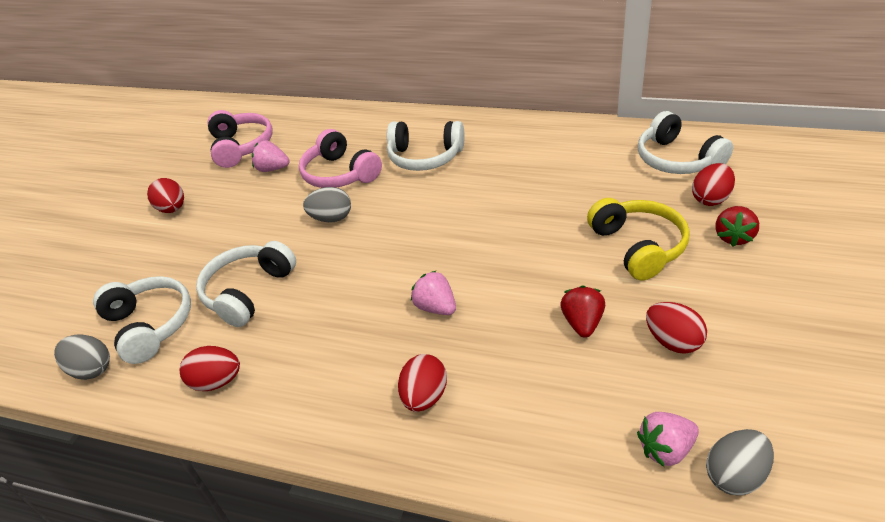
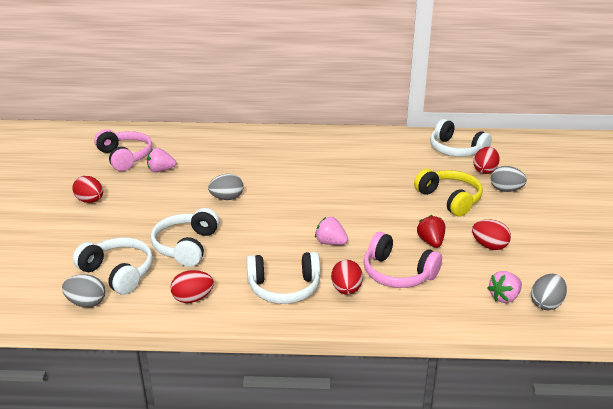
camera: 20 degrees left, 10 degrees down
pink headphones [299,129,382,188] -> pink headphones moved to [363,232,442,288]
white headphones [387,121,465,171] -> white headphones moved to [246,252,321,304]
red strawberry [715,206,759,246] -> grey egg [491,166,527,192]

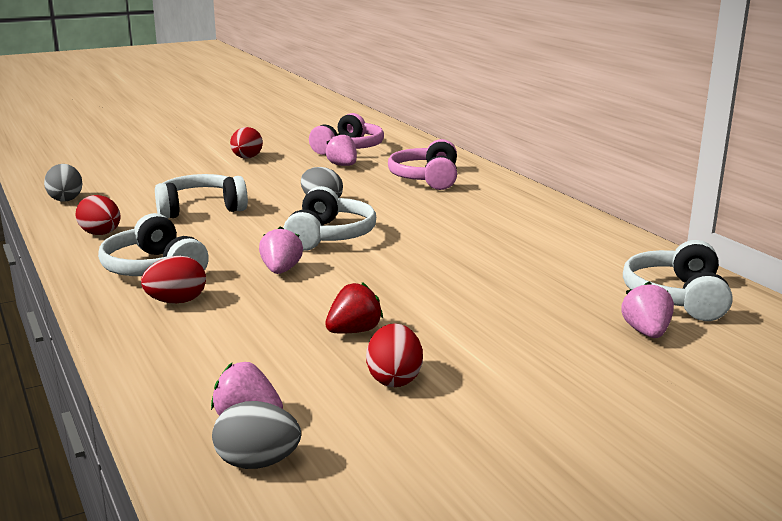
camera: 60 degrees right, 10 degrees down
white headphones [73,237,153,295] -> white headphones moved to [284,186,376,251]
pink headphones [363,232,442,288] -> pink headphones moved to [388,139,457,190]
yellow headphones [414,169,483,217] -> none
red egg [473,147,500,174] -> pink strawberry [622,281,674,338]
grey egg [491,166,527,192] -> none

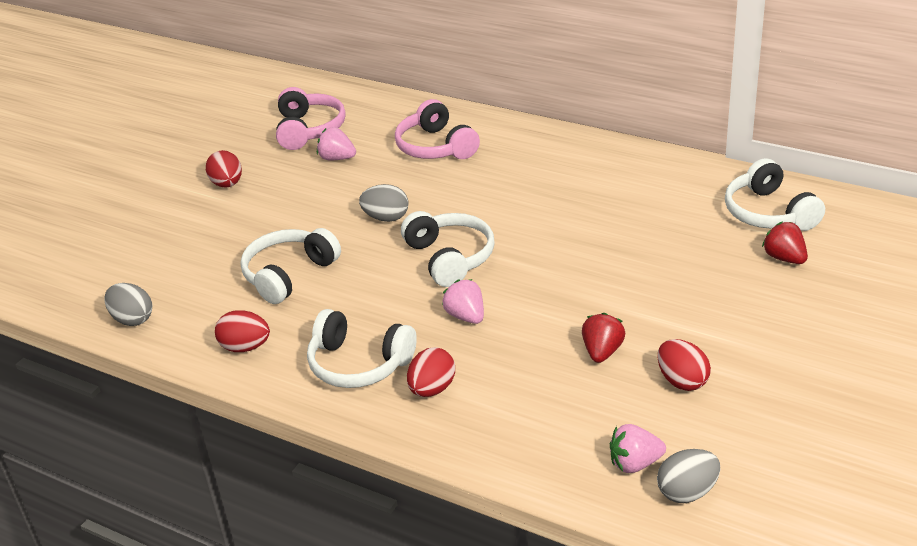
camera: 30 degrees left, 15 degrees up
pink strawberry [622,281,674,338] -> red strawberry [762,222,808,264]

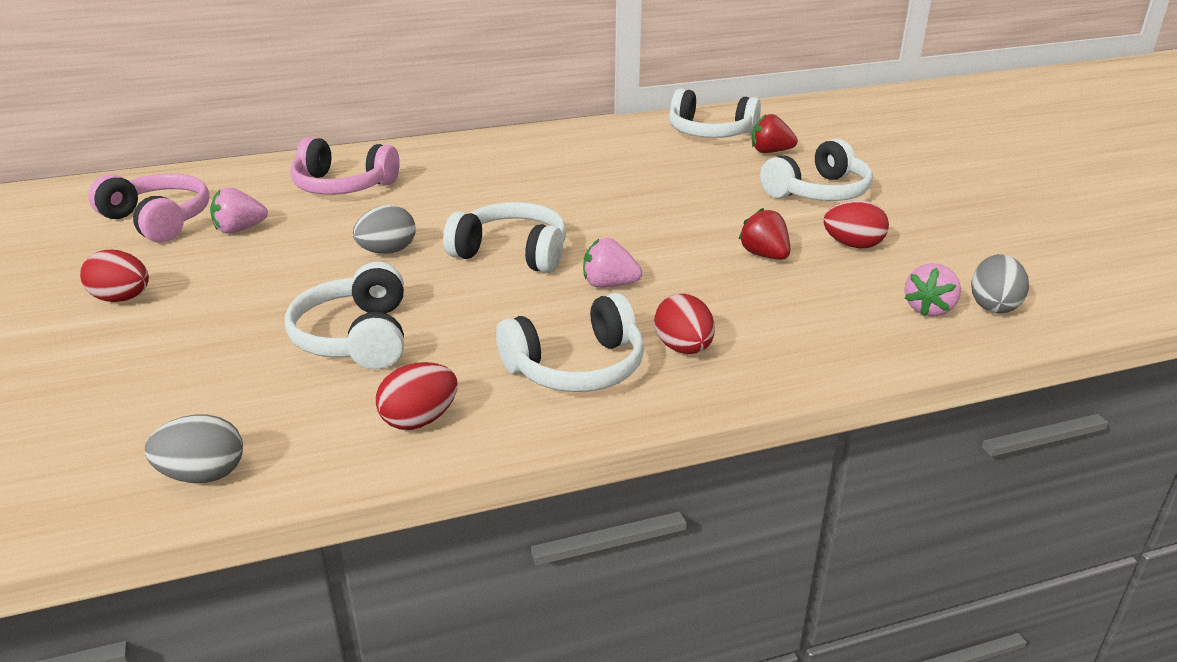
camera: 50 degrees left, 5 degrees down
none -> white headphones [760,138,873,201]

